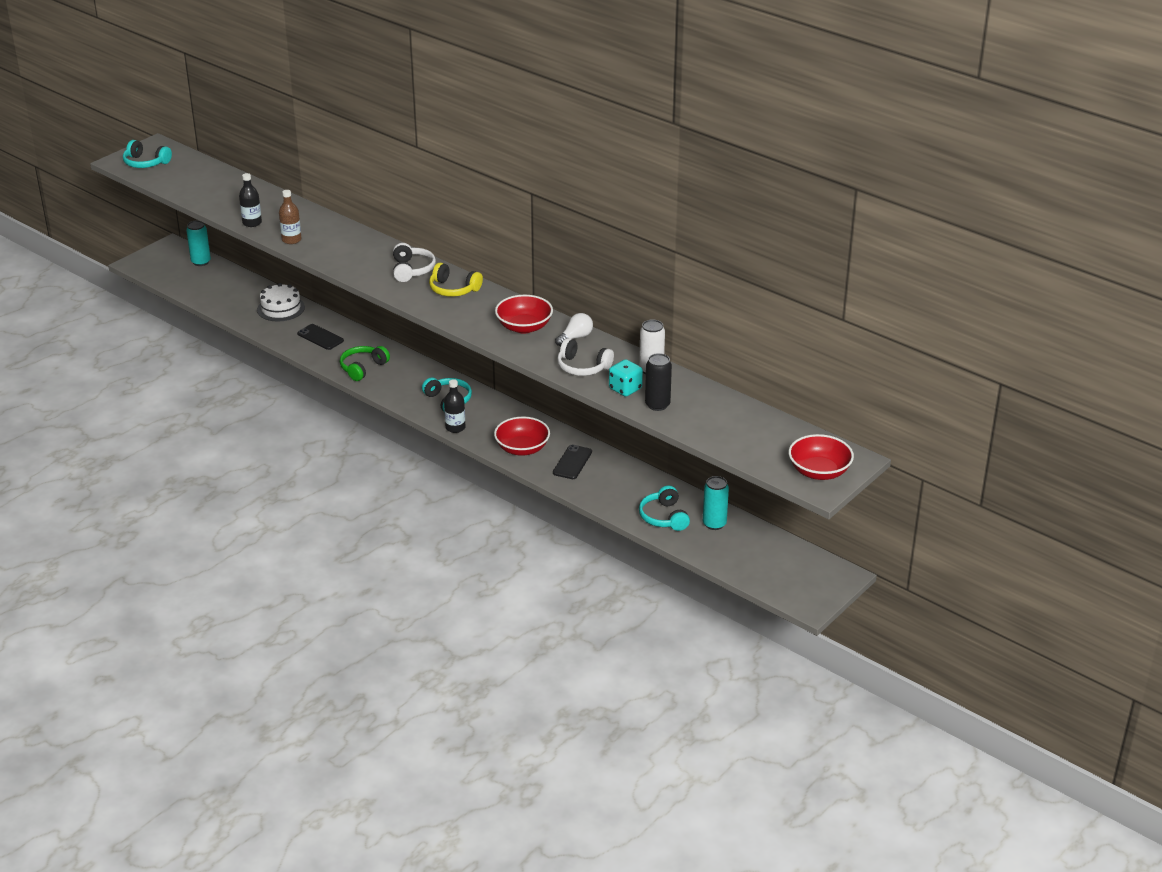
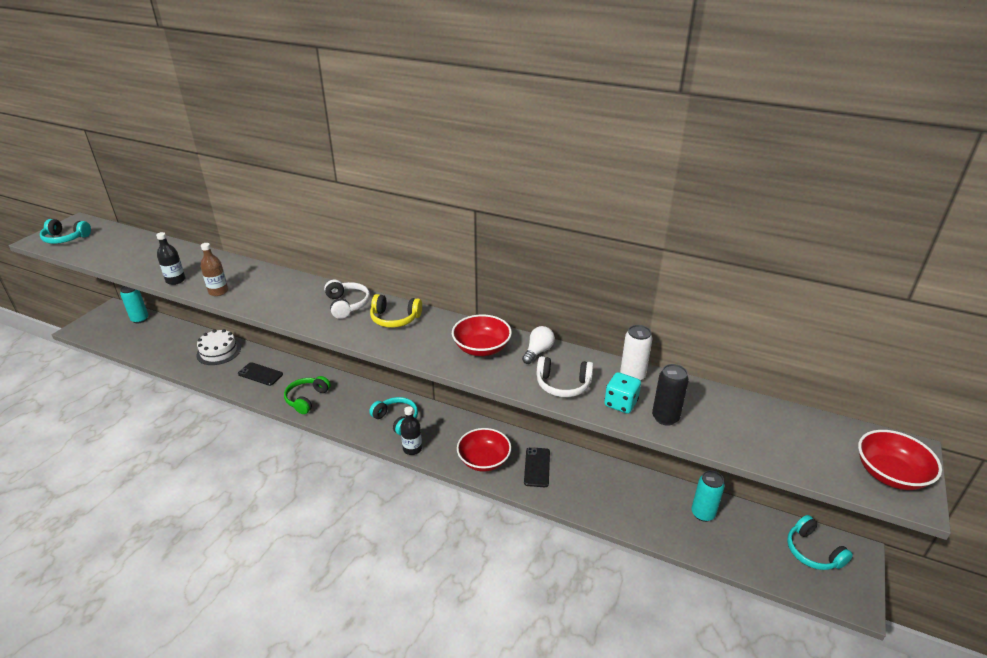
camera: 15 degrees left, 0 degrees up
turquoise headphones [639,486,690,531] -> turquoise headphones moved to [787,515,853,570]

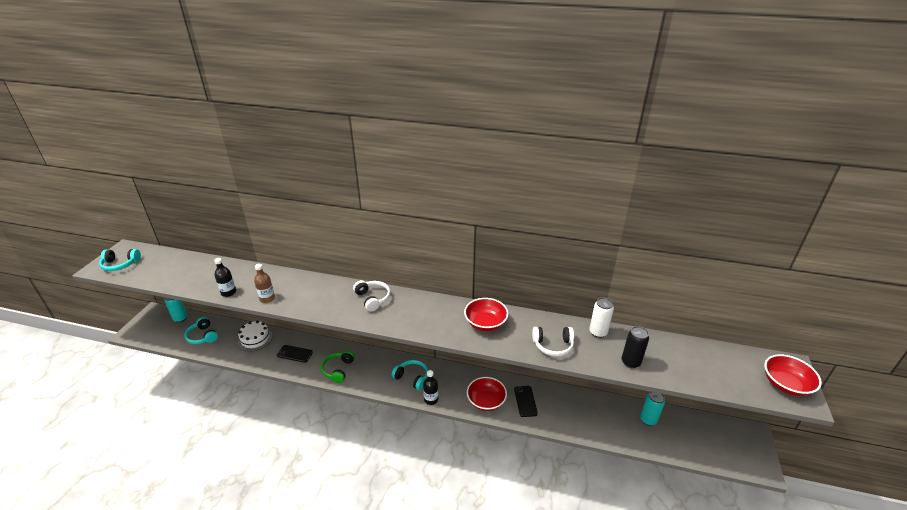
camera: 10 degrees left, 0 degrees up
yellow headphones [370,294,422,328] -> none
white light bulb [522,326,555,364] -> none
turquoise dice [604,372,641,414] -> none
turquoise headphones [787,515,853,570] -> turquoise headphones moved to [184,317,218,344]

